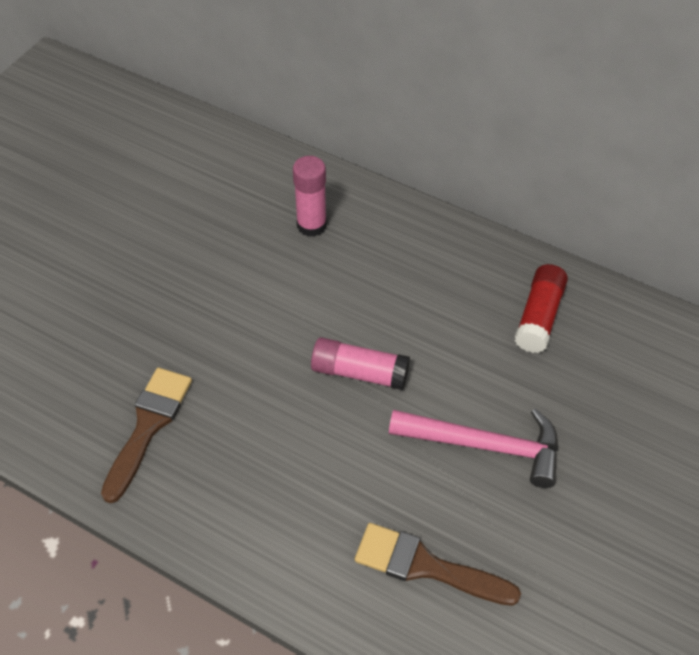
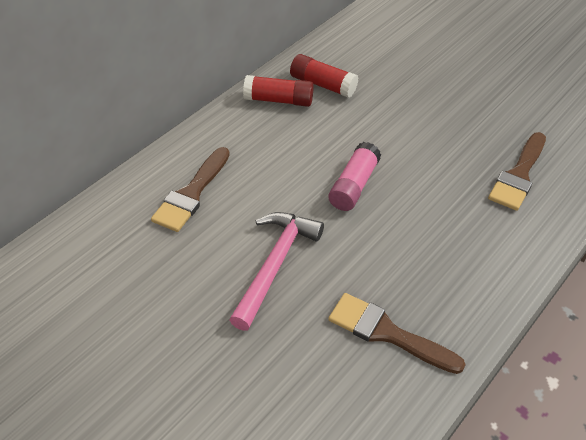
camera: 80 degrees left, 5 degrees down
pink glue stick [293,156,327,237] -> brown brush [151,147,230,232]
pink hammer [389,408,558,488] -> pink hammer moved to [229,212,324,331]
none -> red glue stick [243,75,314,107]

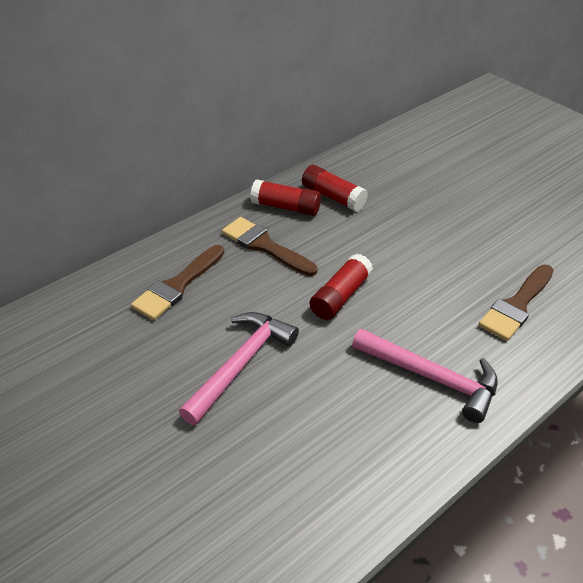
camera: 10 degrees right, 5 degrees down
pink glue stick [328,142,381,211] -> red glue stick [310,253,373,320]
brown brush [328,293,466,374] -> brown brush moved to [222,217,317,276]
none -> pink hammer [352,328,498,423]

